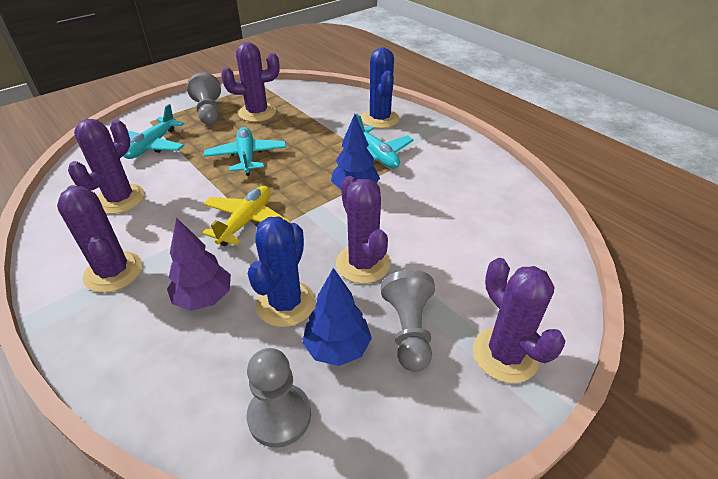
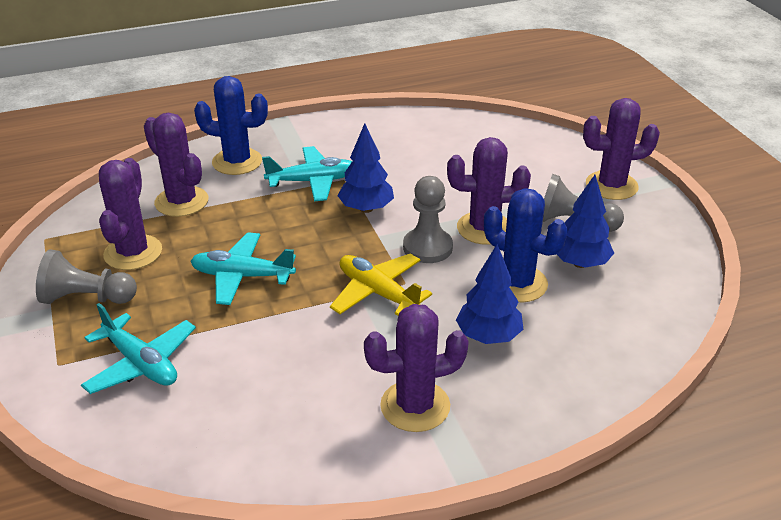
camera: 70 degrees left, 5 degrees down
purple cactus [68,119,145,214] -> purple cactus moved to [144,113,208,217]
purple tree [167,217,231,311] -> blue tree [456,244,524,344]
grey pawn [247,348,311,448] -> grey pawn moved to [403,176,453,263]

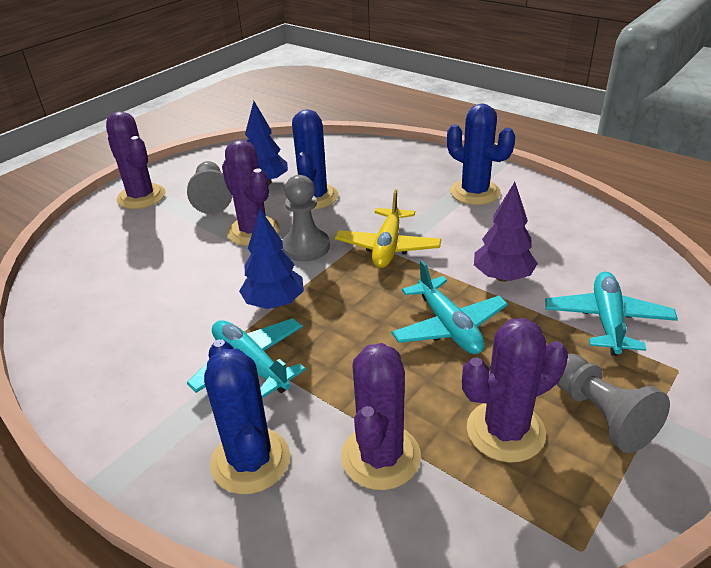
camera: 120 degrees left, 0 degrees up
purple cactus [364,304,469,432] -> blue cactus [447,103,515,205]
blue tree [456,244,524,344] -> none
none -> purple tree [474,182,538,282]

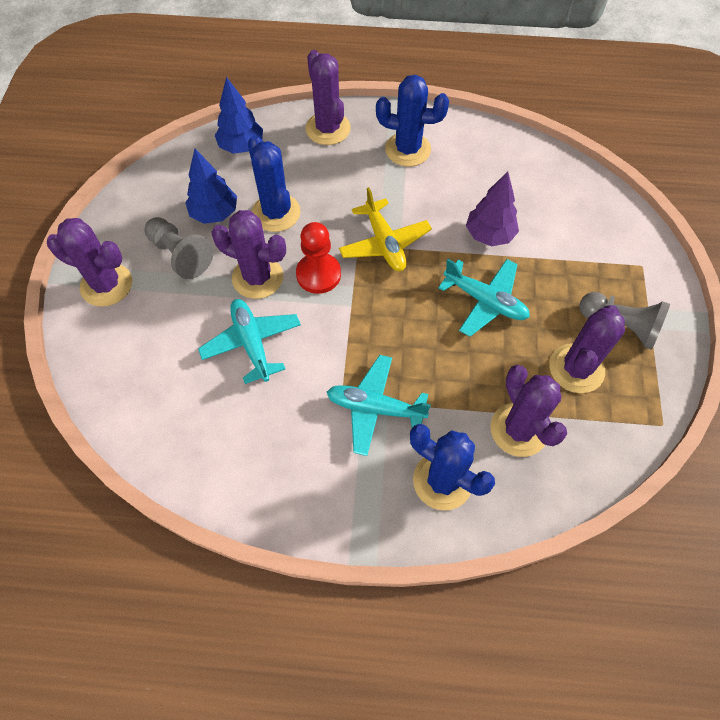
camera: 35 degrees left, 25 degrees up
blue tree [239,208,304,309] -> blue tree moved to [215,77,263,154]
grey pawn [282,175,330,262] -> red pawn [296,222,341,294]
turquoise plane [545,272,678,356] -> turquoise plane moved to [198,299,301,384]
none -> purple cactus [306,50,351,145]

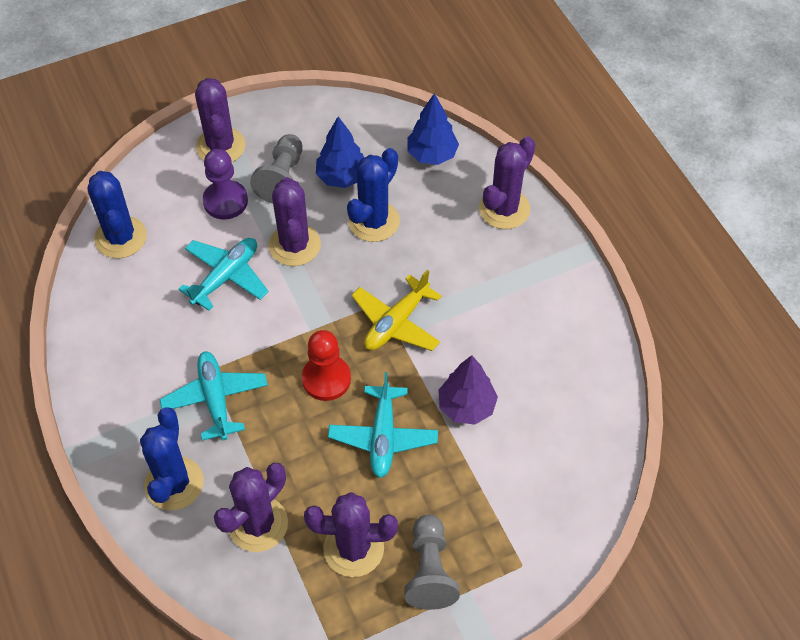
camera: 60 degrees right, 5 degrees down
red pawn [296,222,341,294] -> red pawn moved to [302,330,351,401]
blue cactus [376,75,449,167] -> blue cactus moved to [88,171,147,258]
none -> purple pawn [202,149,248,220]

